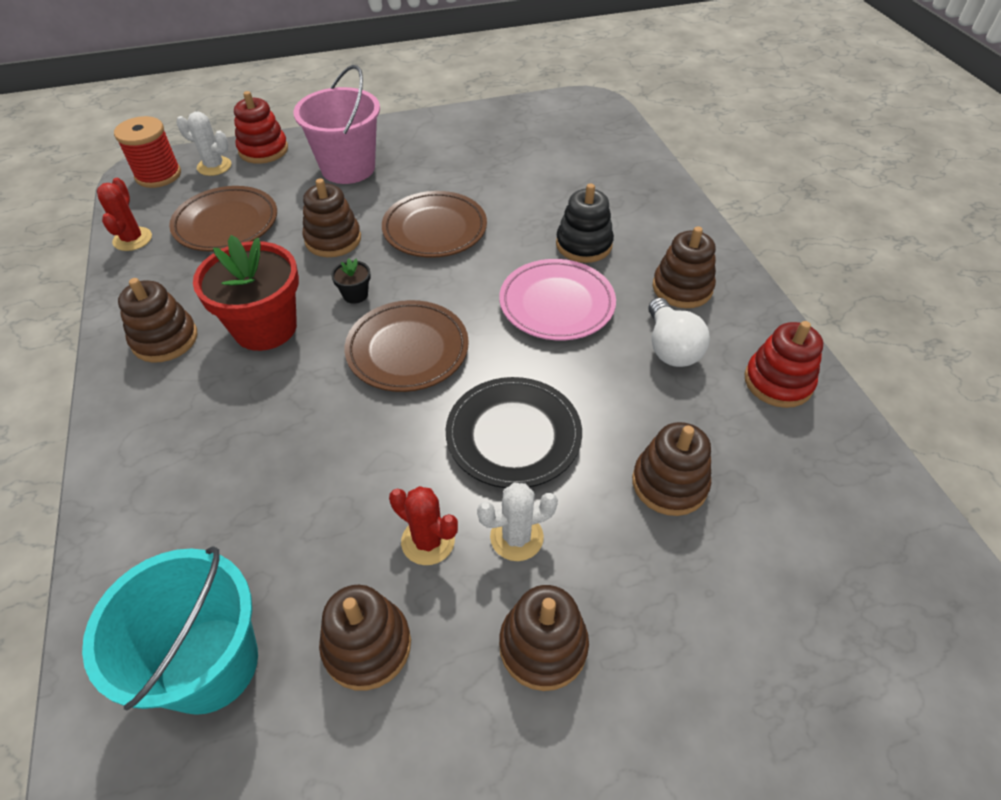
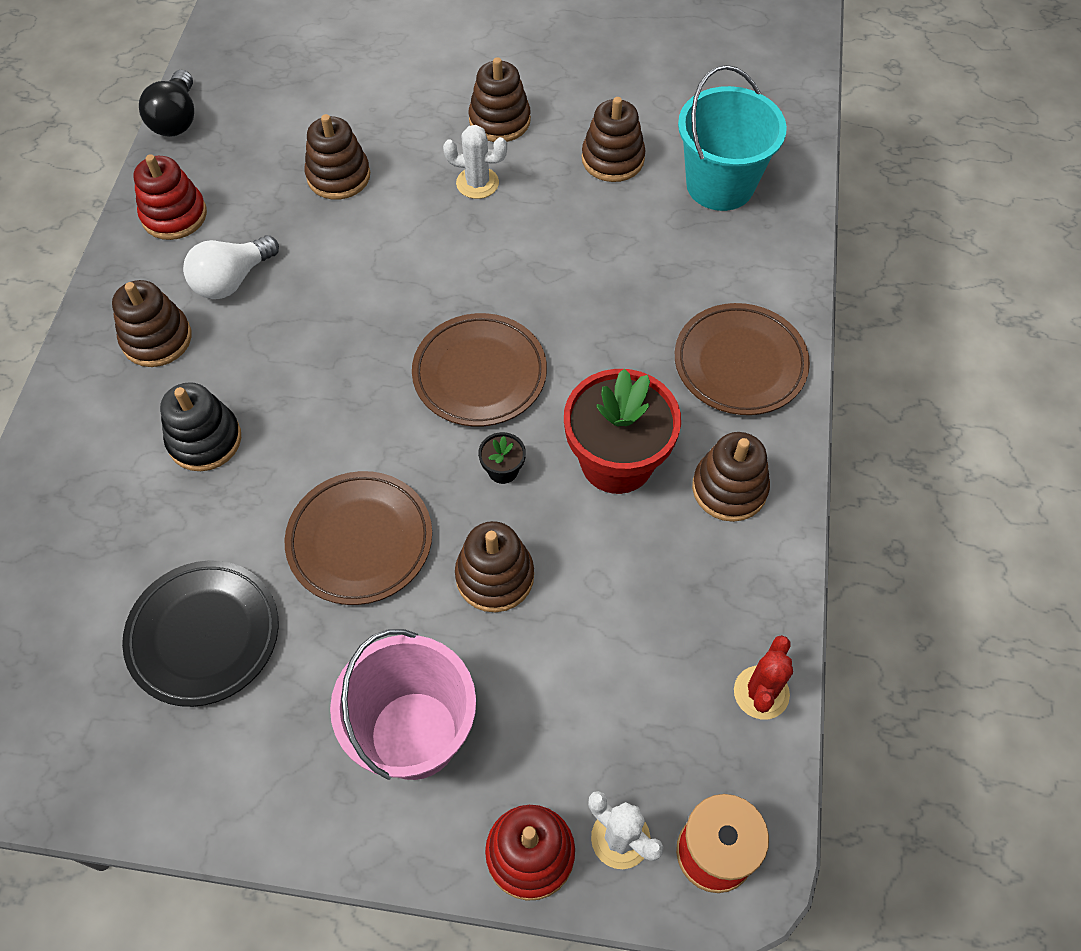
camera: 155 degrees left, 10 degrees up
brown plate [169,186,277,252] -> brown plate moved to [675,303,810,415]
red cactus [389,486,458,565] -> none
black plate [446,377,582,488] -> black plate moved to [122,560,278,707]
pink plate [499,259,616,340] -> none
white light bulb [648,298,710,367] -> white light bulb turned 150 degrees counterclockwise [183,235,279,299]
none -> black light bulb [139,70,194,137]

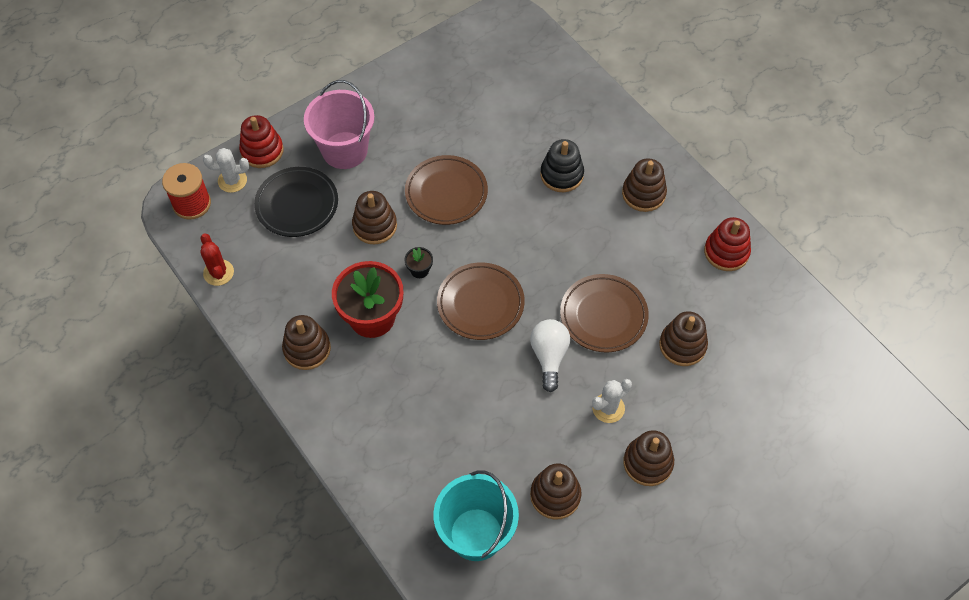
camera: 135 degrees right, 0 degrees up
black plate [122,560,278,707] -> black plate moved to [254,167,338,237]
black light bulb [139,70,194,137] -> none
white light bulb [183,235,279,299] -> white light bulb moved to [530,319,570,392]
brown plate [675,303,810,415] -> brown plate moved to [560,274,649,352]

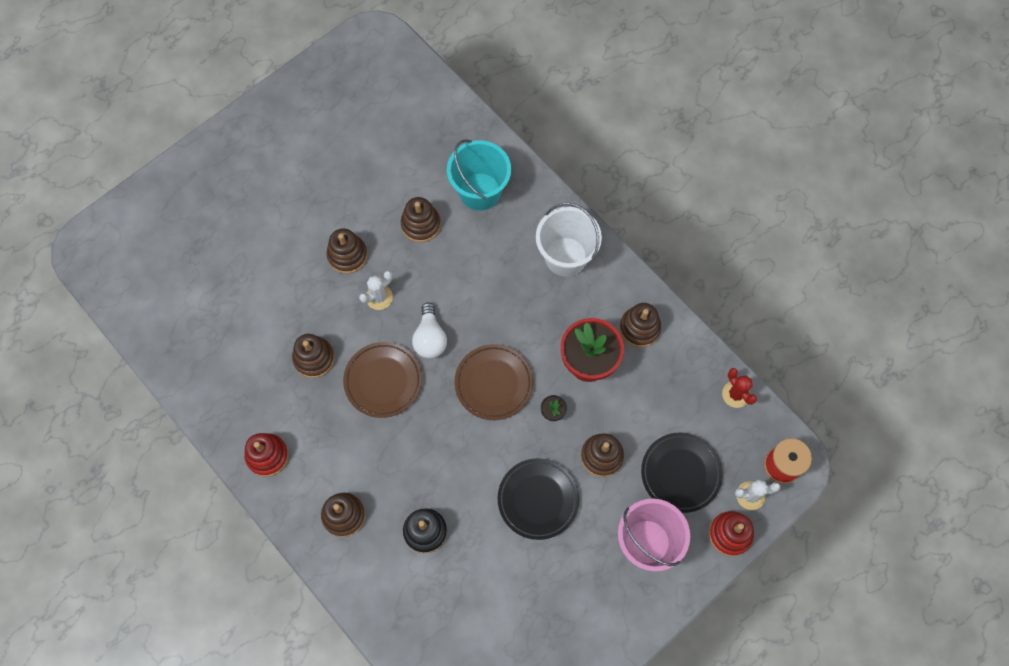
camera: 175 degrees right, 10 degrees up
brown plate [405,155,488,225] -> black plate [498,458,579,540]
none -> white bucket [536,203,602,277]

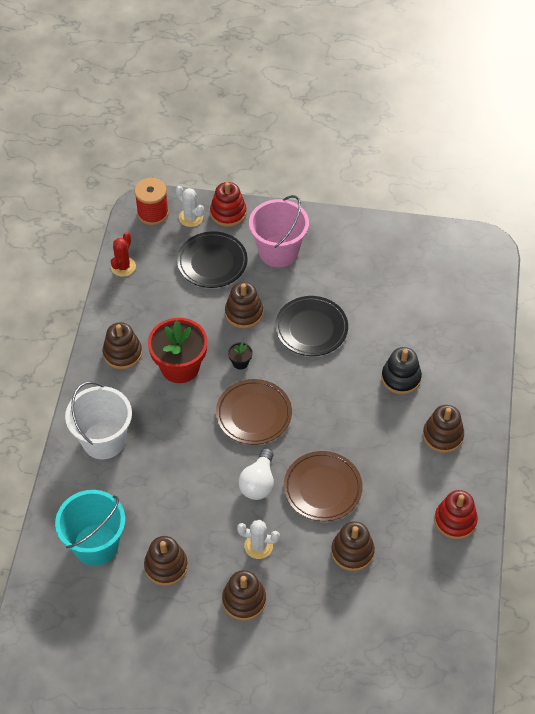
camera: 130 degrees left, 15 degrees down
white light bulb [412,302,447,359] -> white light bulb turned 150 degrees clockwise [239,448,274,500]

